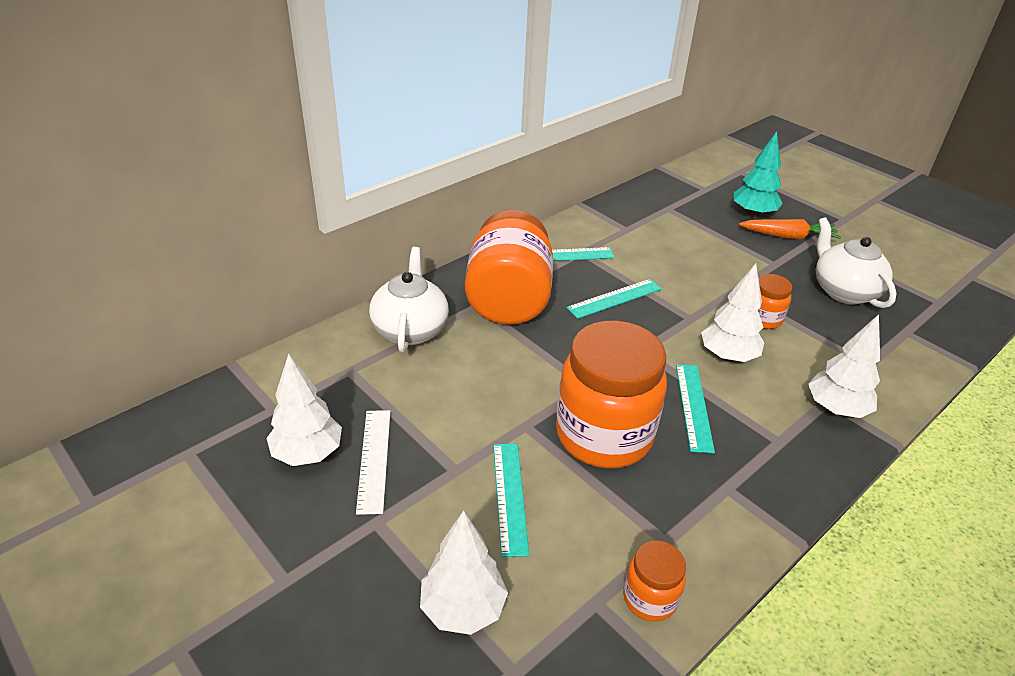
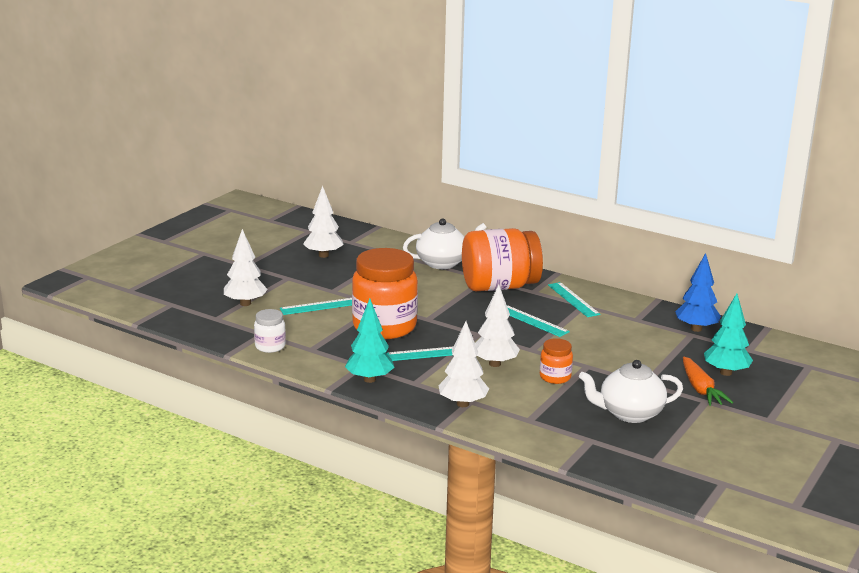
camera: 75 degrees right, 15 degrees down
white ruler [356,410,390,515] -> none
orange jar [623,541,686,622] -> white jar [254,309,286,353]
white teapot [816,217,897,308] -> white teapot turned 150 degrees counterclockwise [579,360,683,423]
none -> turquoise tree [345,299,395,383]
none -> blue tree [675,253,721,332]

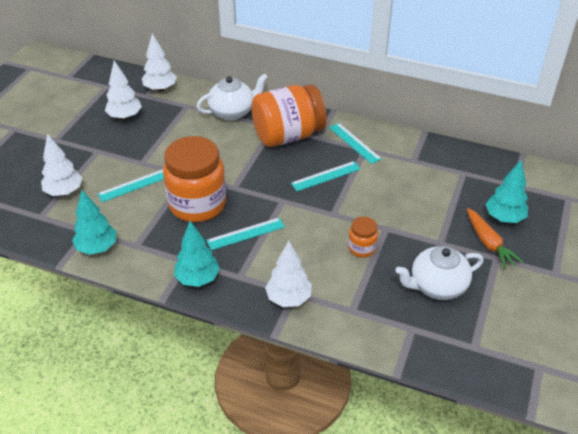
camera: 10 degrees left, 20 degrees up
white jar [254,309,286,353] -> turquoise tree [72,190,117,255]
white tree [475,285,520,367] -> white tree moved to [142,33,177,92]
turquoise ruler [507,305,570,337] -> turquoise ruler turned 60 degrees counterclockwise [291,161,361,191]
blue tree [675,253,721,332] -> none

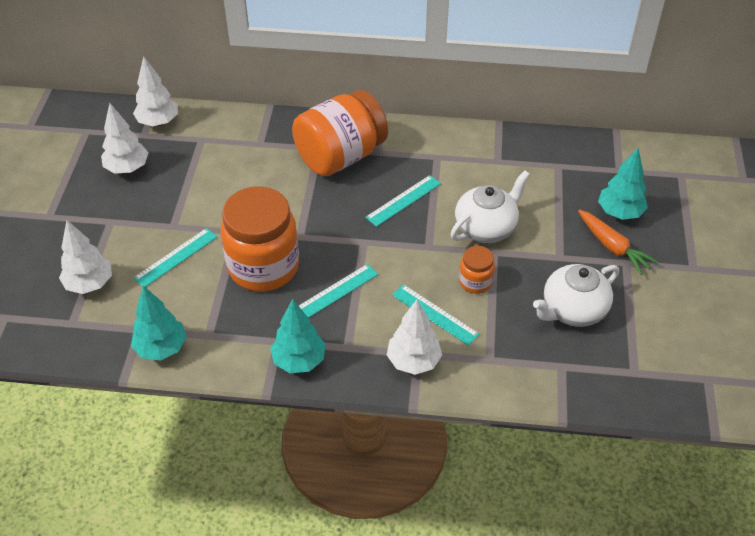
camera: 15 degrees left, 5 degrees up
white teapot [196,73,268,120] -> white teapot moved to [450,170,530,243]
turquoise ruler [329,123,382,164] -> turquoise ruler moved to [392,284,479,346]

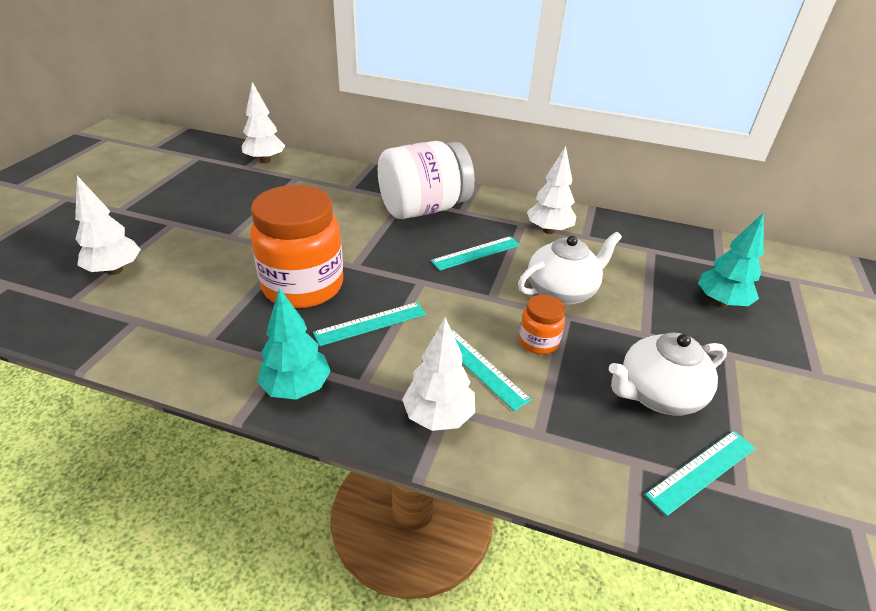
camera: 10 degrees right, 10 degrees down
white tree [101,103,148,174] -> white tree moved to [527,146,576,234]
turquoise tree [131,286,187,361] -> none
turquoise ruler [133,228,217,287] -> turquoise ruler moved to [645,431,756,516]
orange jar [292,90,388,176] -> white jar [378,141,475,219]
orange carrot [578,210,658,275] -> none

